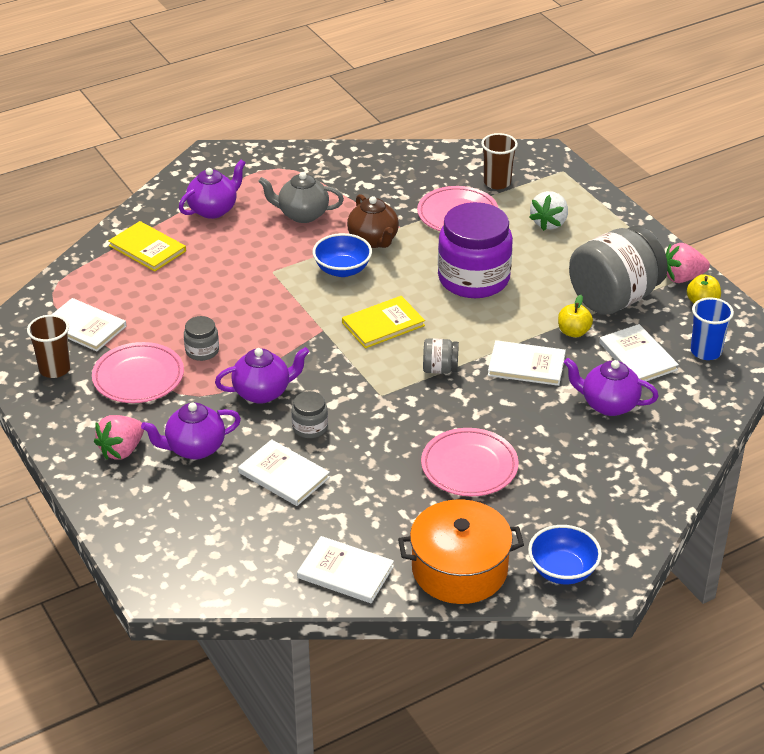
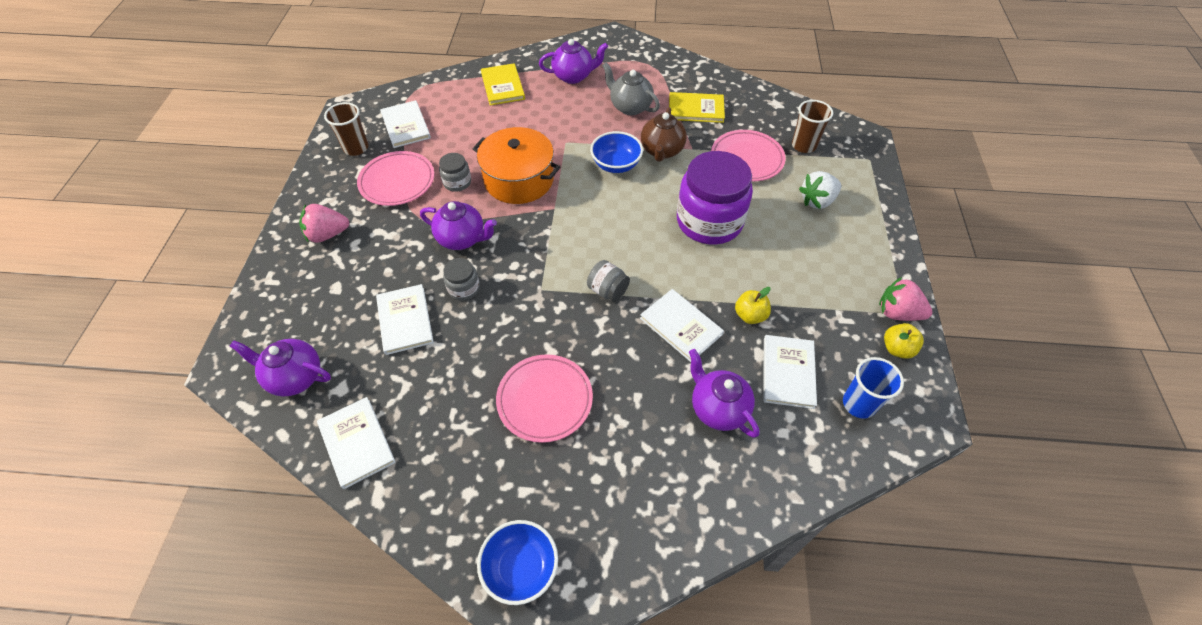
camera: 35 degrees right, 15 degrees up
purple teapot [141,402,241,459] -> purple teapot moved to [230,339,331,397]
yellow book [342,296,425,349] -> yellow book moved to [669,92,725,123]
orange pot [398,499,524,604] -> orange pot moved to [473,127,560,204]
grey jar [569,226,668,315] -> none

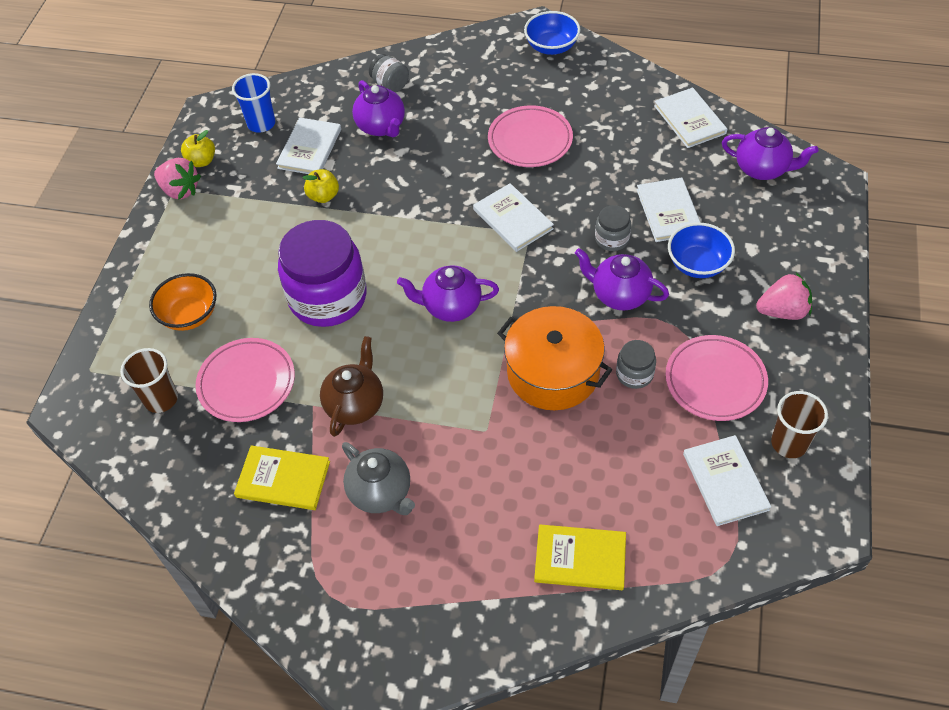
camera: 170 degrees left, 0 degrees up
yellow book [481,63,525,105] -> yellow book turned 75 degrees counterclockwise [534,524,626,590]
purple teapot [539,39,608,84] -> purple teapot moved to [397,265,499,322]
grey jar [587,260,630,302] -> grey jar moved to [369,54,409,93]
blue bowl [590,131,643,173] -> blue bowl moved to [668,223,735,278]
white book [640,289,724,362] -> white book moved to [473,183,554,252]
white strawberry [799,171,841,209] -> orange bowl [149,273,217,331]

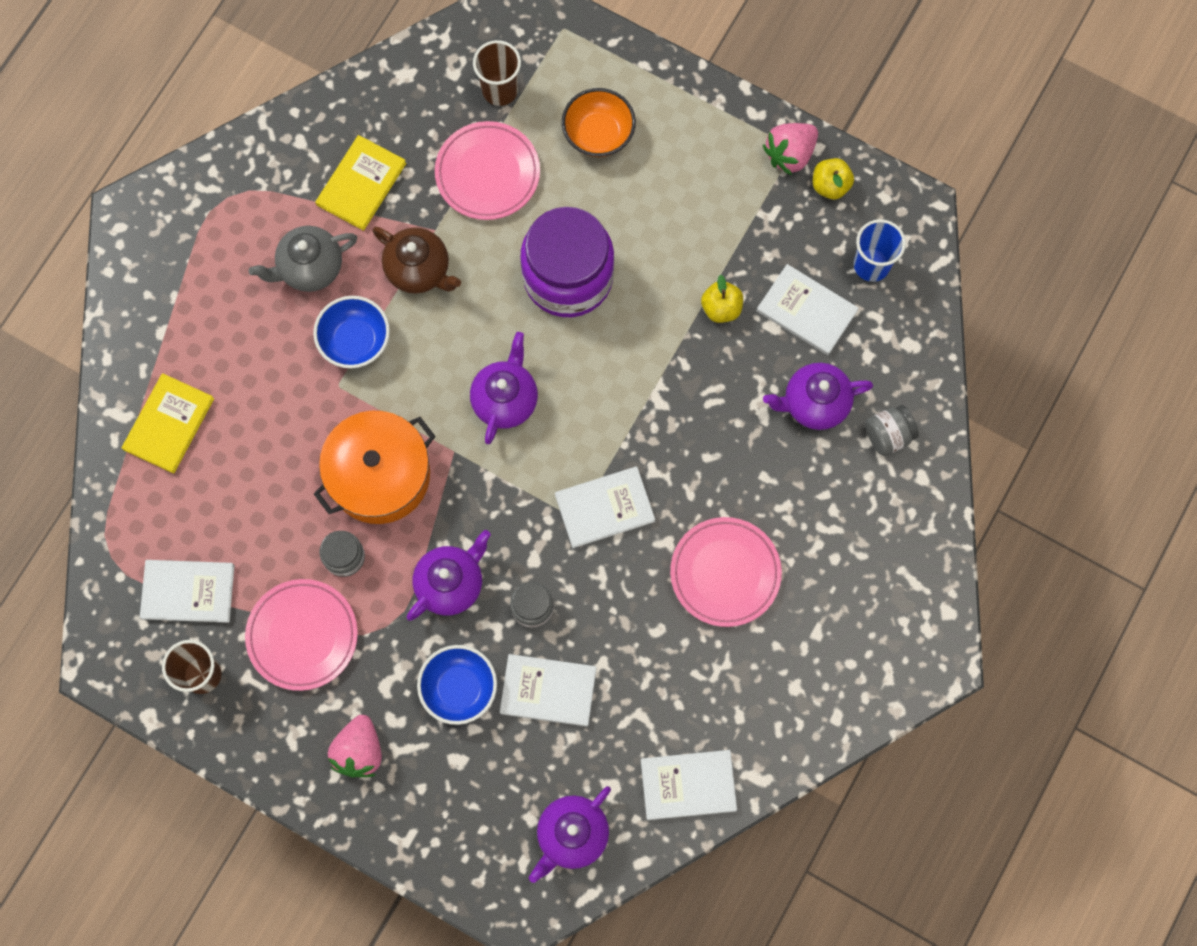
camera: 105 degrees right, 20 degrees up
blue bowl [524,11,580,55] -> blue bowl moved to [313,296,390,368]

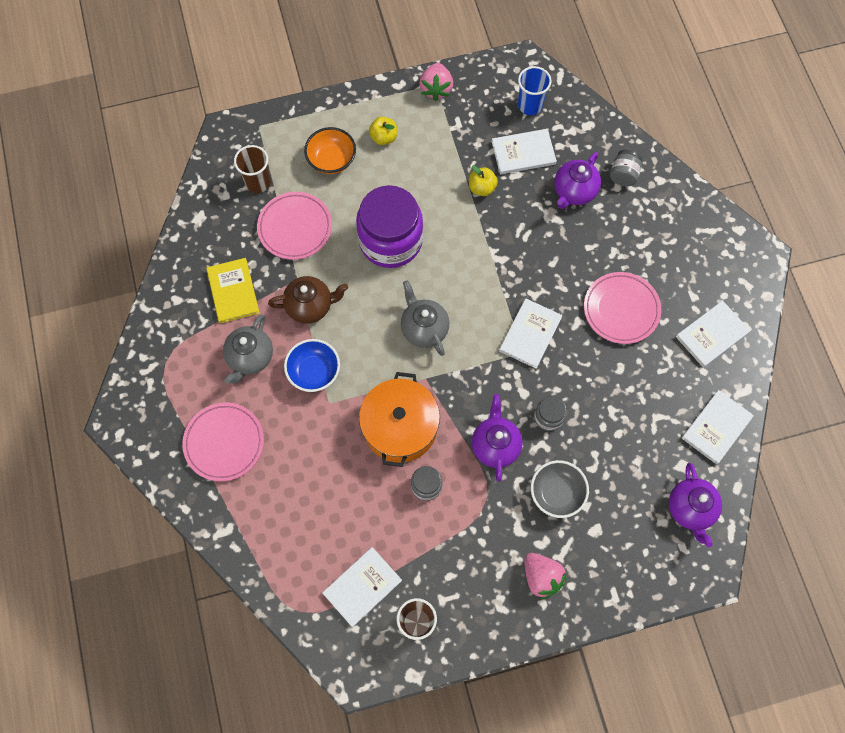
camera: 45 degrees left, 5 degrees down
yellow book [122,373,214,474] -> none
pink plate [245,579,358,691] -> pink plate moved to [182,402,264,481]
blue bowl [417,645,497,725] -> grey bowl [531,460,589,518]
purple teapot [470,332,538,444] -> grey teapot [401,280,449,356]
white book [500,654,597,727] -> white book moved to [676,301,750,367]
yellow apple [813,158,854,199] -> yellow apple moved to [369,117,397,145]

